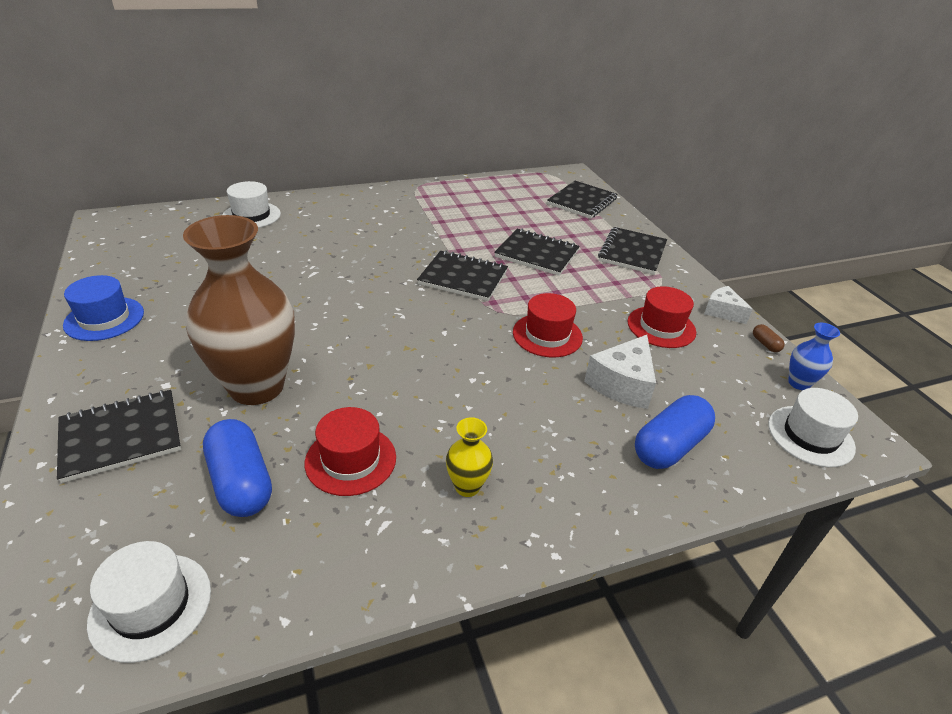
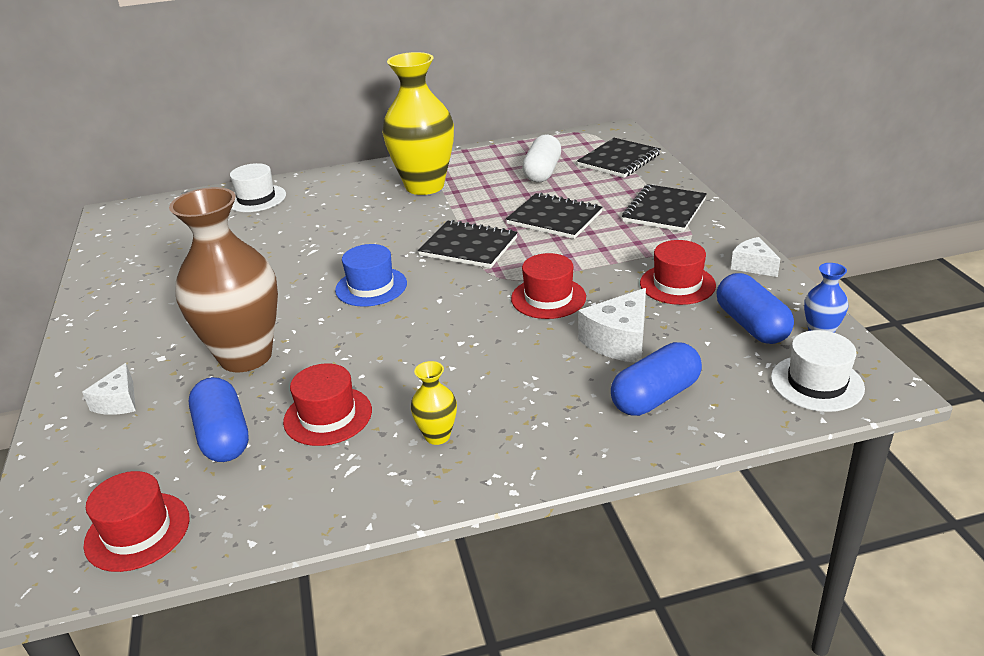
camera: 10 degrees right, 5 degrees down
black notebook [57,390,181,483] -> white cheese [82,363,136,415]
blue hat [63,275,144,341] -> blue hat moved to [335,244,407,307]
white hat [87,541,211,663] -> red hat [83,471,190,572]
brown capsule [753,324,785,352] -> none
none -> yellow vase [382,52,454,195]
none -> white capsule [522,134,561,182]
none -> blue capsule [717,273,794,344]

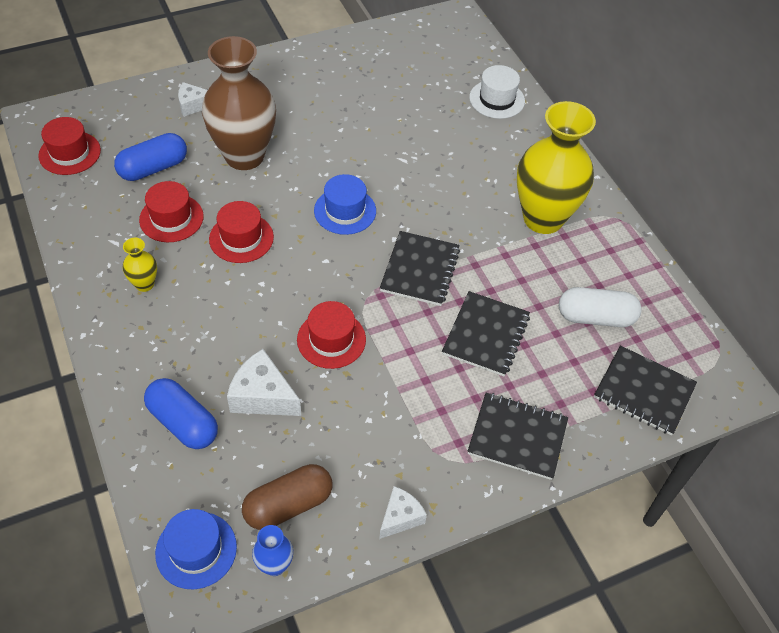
camera: 75 degrees right, 20 degrees up
red hat [640,240,716,305] -> red hat moved to [209,201,274,263]
blue capsule [717,273,794,344] -> brown capsule [242,464,332,530]
white hat [771,330,865,412] -> blue hat [155,509,237,589]

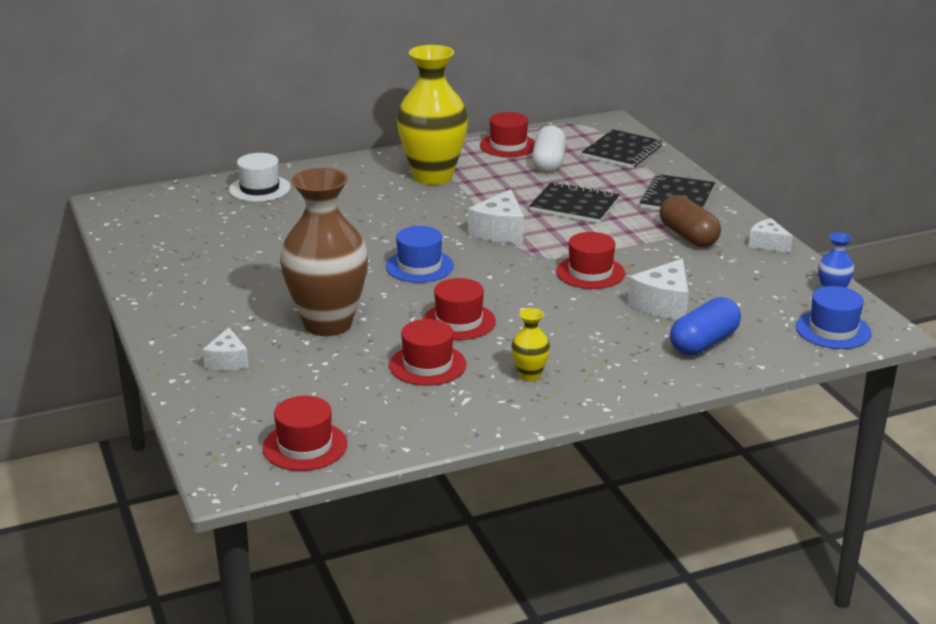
camera: 85 degrees left, 25 degrees down
blue capsule [114,133,187,181] -> none
brown capsule [242,464,332,530] -> brown capsule moved to [659,195,721,247]
black notebook [380,231,460,306] -> white cheese [468,189,524,243]
none -> red hat [480,112,535,157]

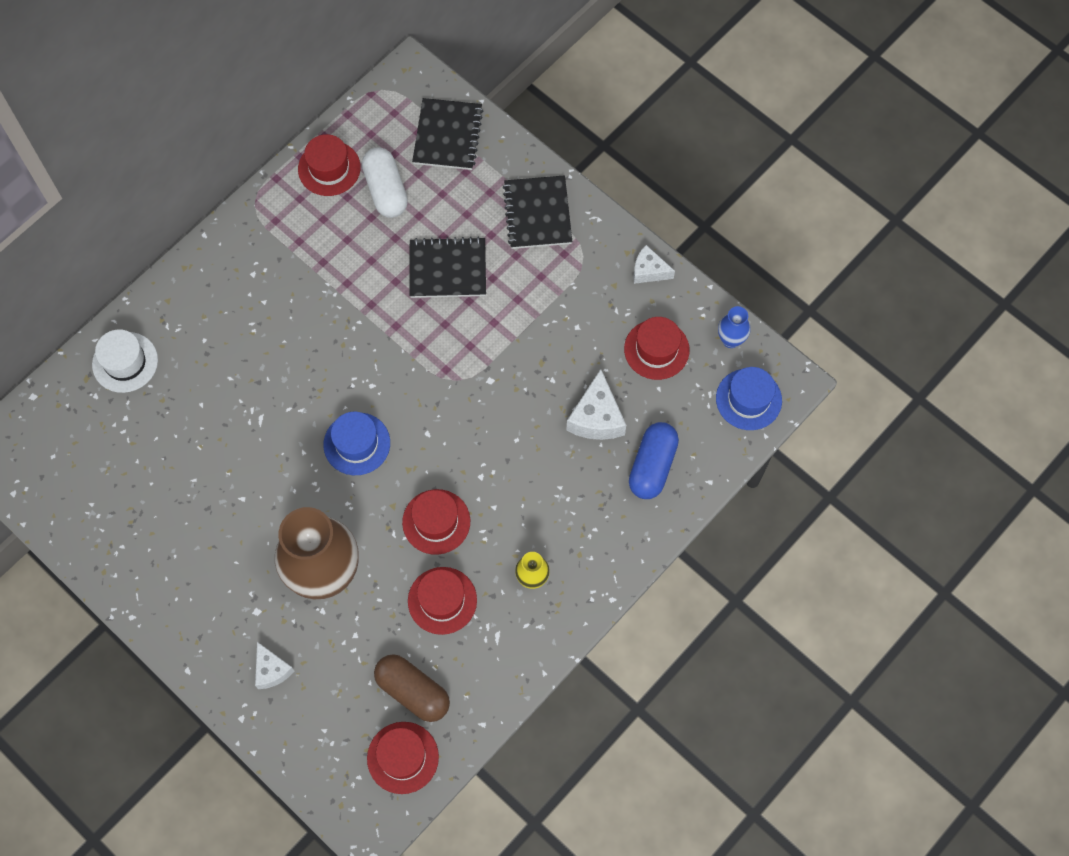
camera: 25 degrees left, 40 degrees up
yellow vase [396,45,468,185] -> none
white cheese [468,189,524,243] -> none
red hat [556,232,625,289] -> red hat moved to [624,317,690,380]
brown capsule [659,195,721,247] -> brown capsule moved to [374,654,450,722]

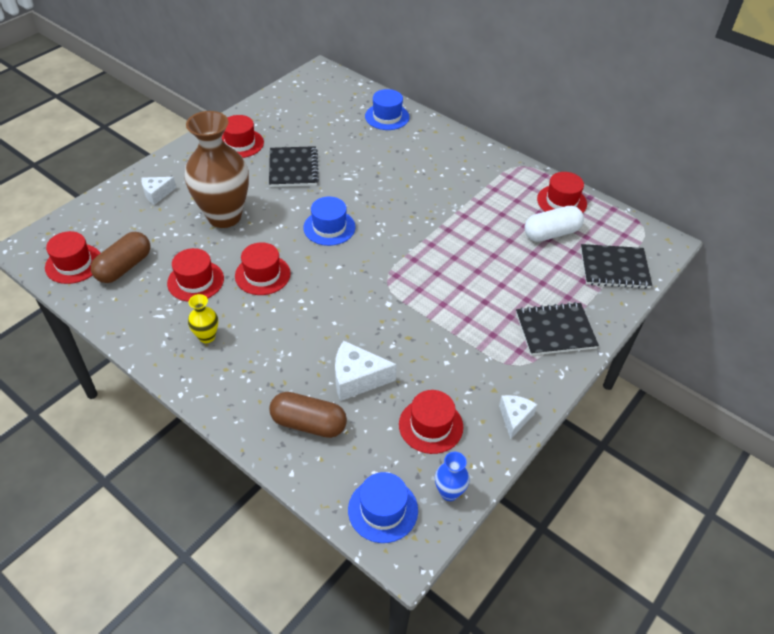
camera: 85 degrees right, 20 degrees down
white hat [92,329,158,393] -> blue hat [365,89,410,130]
black notebook [410,237,486,298] -> black notebook moved to [269,146,319,187]
blue capsule [629,422,679,499] -> brown capsule [269,392,347,438]
none -> red hat [222,115,264,158]

